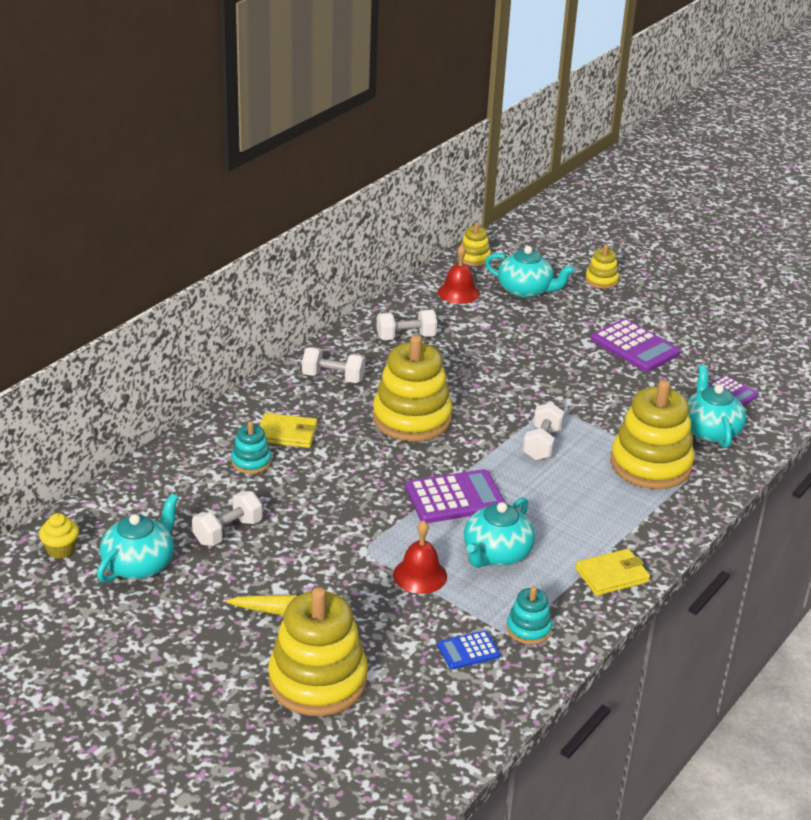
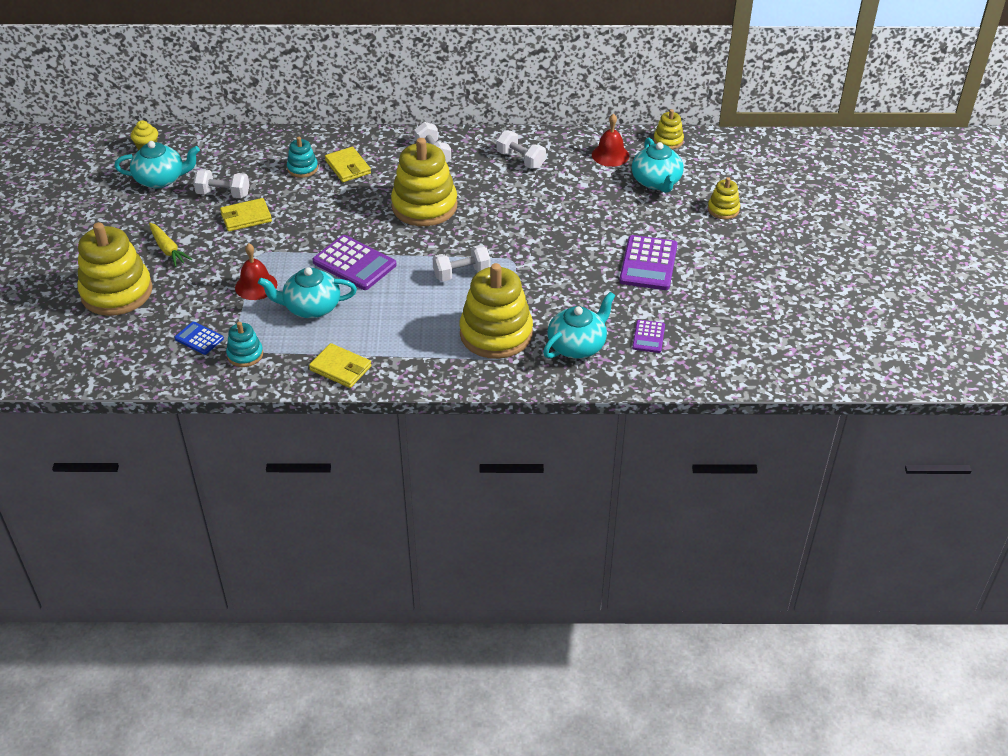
camera: 55 degrees right, 10 degrees up
none -> yellow wallet [220,198,272,232]

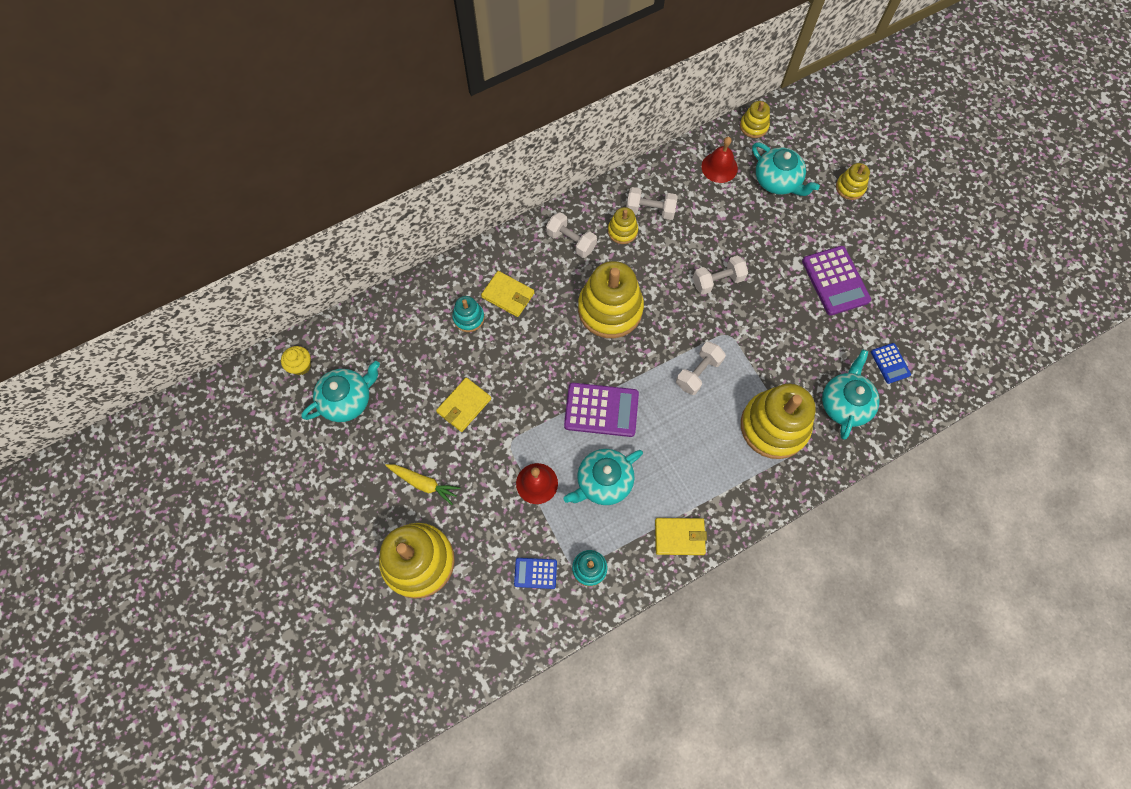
camera: 30 degrees left, 25 degrees up
white dumbbell [193,169,250,198] -> white dumbbell moved to [693,255,748,295]
purple calculator [632,320,665,353] -> blue calculator [871,343,911,384]
none -> yellow stacking toy [608,207,638,244]

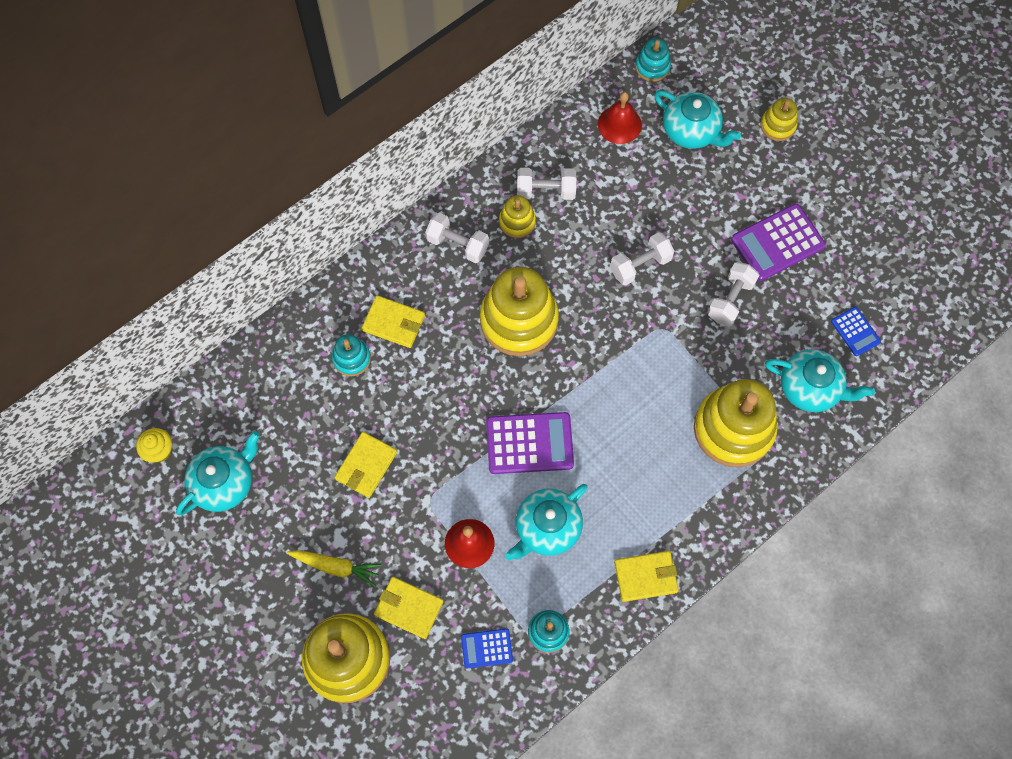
camera: 10 degrees left, 0 degrees up
white dumbbell [676,342,726,395] -> white dumbbell moved to [707,262,759,326]
yellow stacking toy [740,101,770,138] -> turquoise stacking toy [635,38,671,82]
purple calculator [802,246,871,316] -> purple calculator turned 90 degrees clockwise [731,204,826,281]
turquoise teapot [822,350,879,439] -> turquoise teapot turned 105 degrees clockwise [765,349,875,412]
none -> yellow wallet [374,577,444,639]

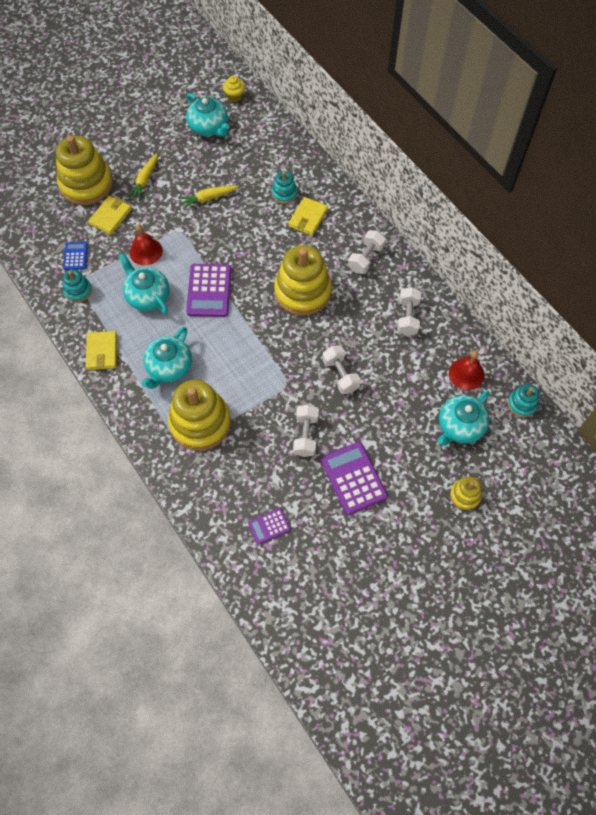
camera: 95 degrees right, 5 degrees down
yellow wallet [334,432,397,498] -> yellow carrot [179,185,239,209]
yellow stacking toy [499,195,536,238] -> none
white dumbbell [707,262,759,326] -> white dumbbell turned 60 degrees clockwise [293,405,319,457]
turquoise teapot [765,349,875,412] -> turquoise teapot moved to [141,327,192,389]
blue calculator [831,307,881,356] -> purple calculator [248,508,291,545]

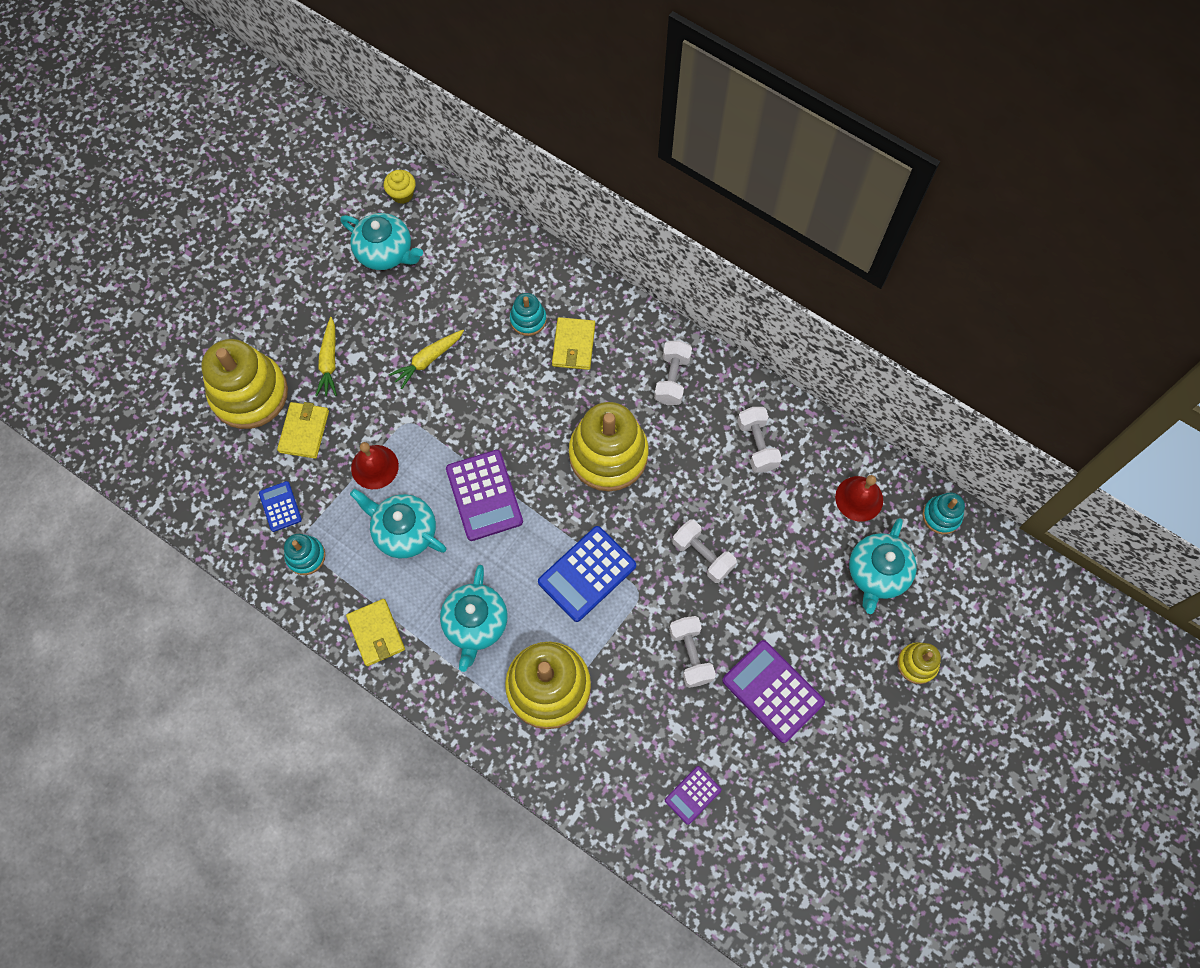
camera: 20 degrees left, 5 degrees up
none -> blue calculator [538,526,636,622]

